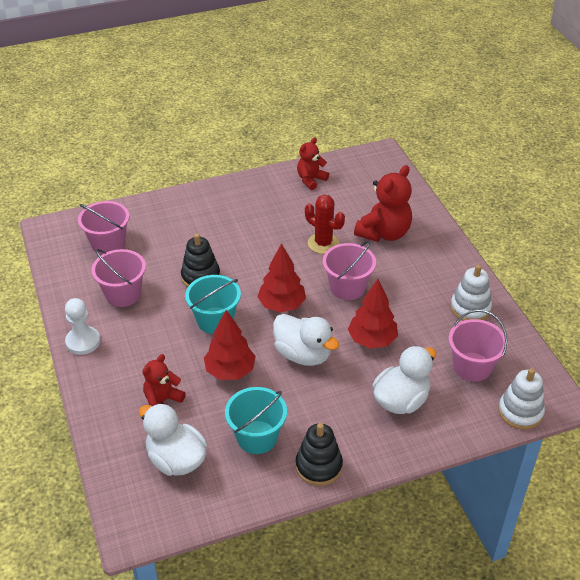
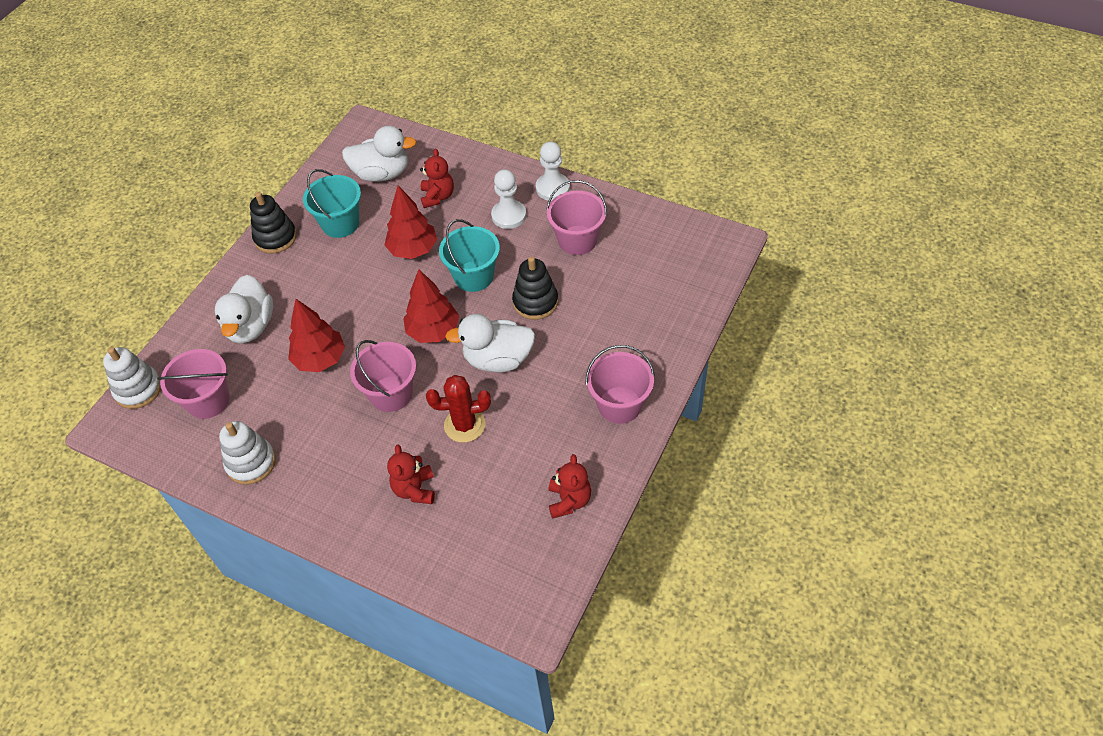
camera: 140 degrees right, 10 degrees up
pink bucket [78,201,129,255] -> pink bucket moved to [586,345,655,424]
white duck [273,314,339,366] -> white duck moved to [445,314,535,372]
red teddy bear [354,165,412,242] -> red teddy bear [387,444,435,504], size x0.60
none -> white pawn [491,169,526,229]

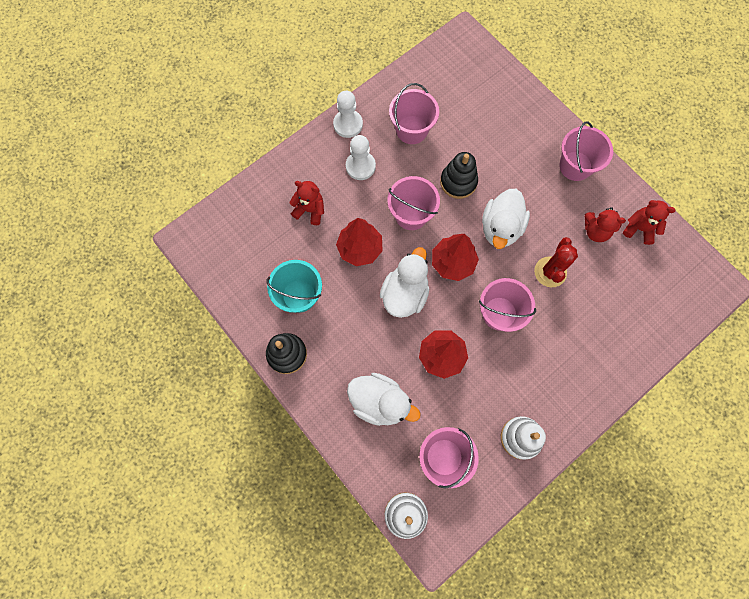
camera: 70 degrees left, 20 degrees up
white duck [342,126,416,182] -> white duck moved to [380,247,429,318]
red teddy bear [387,444,435,504] -> red teddy bear moved to [584,207,626,242]
turquoise bucket [439,219,500,292] -> pink bucket [387,176,440,230]

